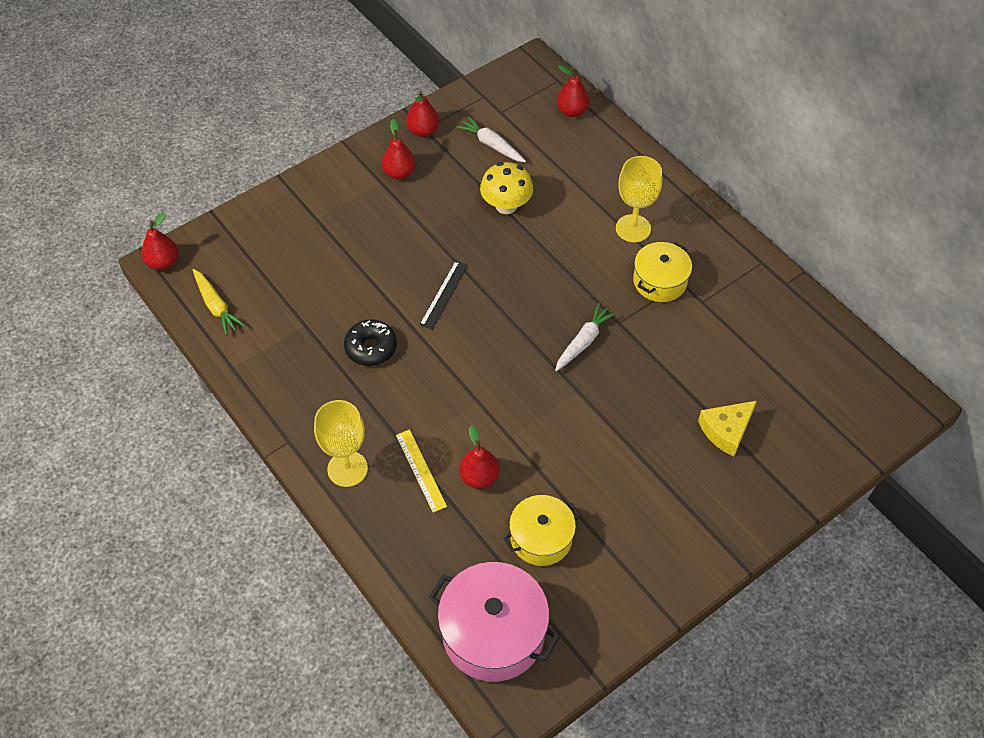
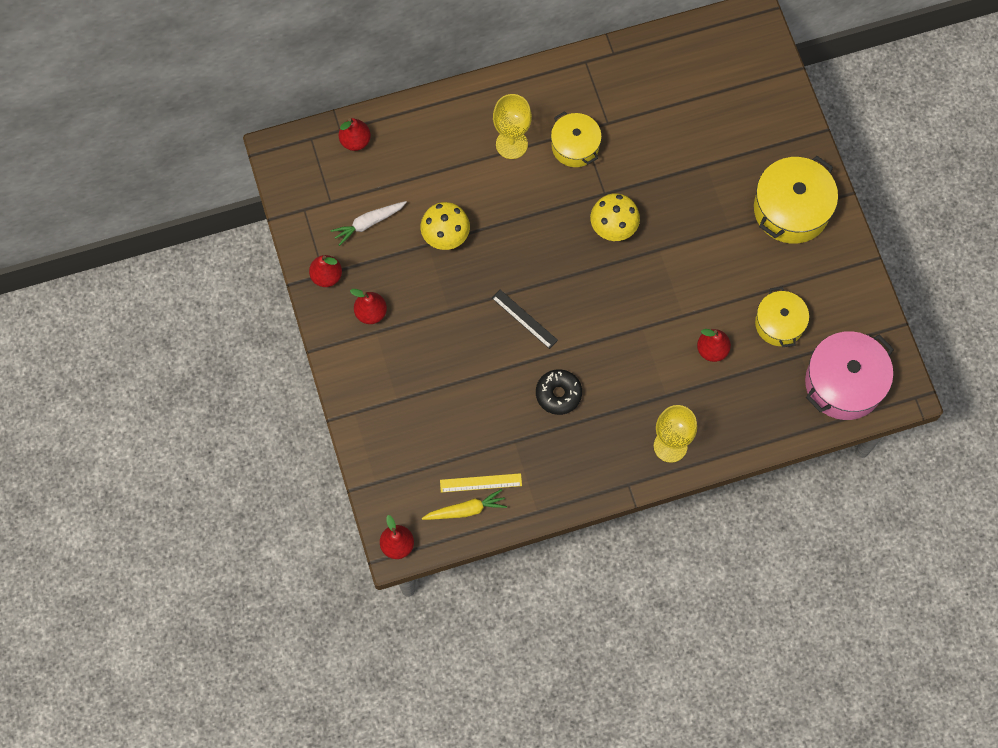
camera: 70 degrees left, 15 degrees up
yellow ruler [396,430,447,513] -> yellow ruler moved to [440,473,522,492]
white carrot [555,303,617,372] -> yellow mushroom [590,193,640,241]
yellow cheese [698,401,757,456] -> none
none -> yellow pot [754,156,838,244]

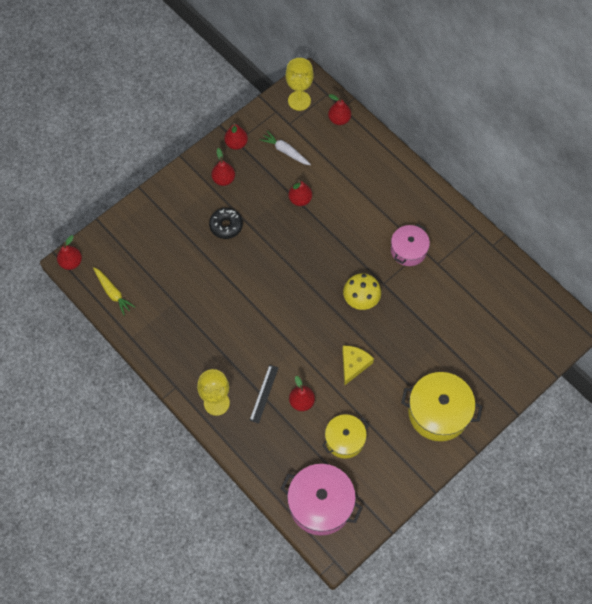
camera: 65 degrees right, 5 degrees down
yellow mushroom [420,202,470,250] -> red pear [288,180,312,206]
yellow ruler [440,473,522,492] -> none
black ruler [492,290,558,349] -> black ruler moved to [249,365,279,423]
yellow goblet [493,94,532,159] -> yellow goblet moved to [286,58,314,111]
black donut [536,369,582,415] -> black donut moved to [209,208,243,239]
yellow pot [551,111,602,167] -> pink pot [391,224,430,266]
none -> yellow cheese [342,346,374,386]

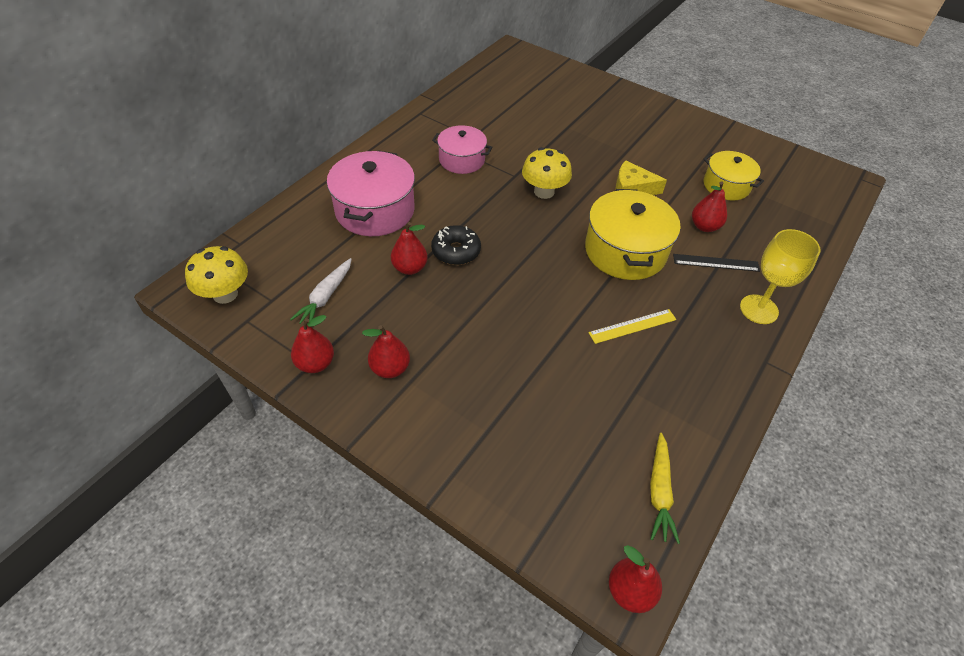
camera: 105 degrees left, 15 degrees down
yellow carrot [93,267,135,315] -> yellow carrot turned 150 degrees clockwise [650,433,680,544]
black donut [209,208,243,239] -> black donut moved to [431,225,481,265]
pink pot [281,464,363,535] -> pink pot moved to [327,150,415,236]
yellow goblet [286,58,314,111] -> yellow mushroom [185,246,248,304]
red pear [328,94,351,125] -> none
yellow pot [401,372,483,441] -> yellow pot moved to [585,189,681,280]
none -> yellow ruler [588,309,677,344]

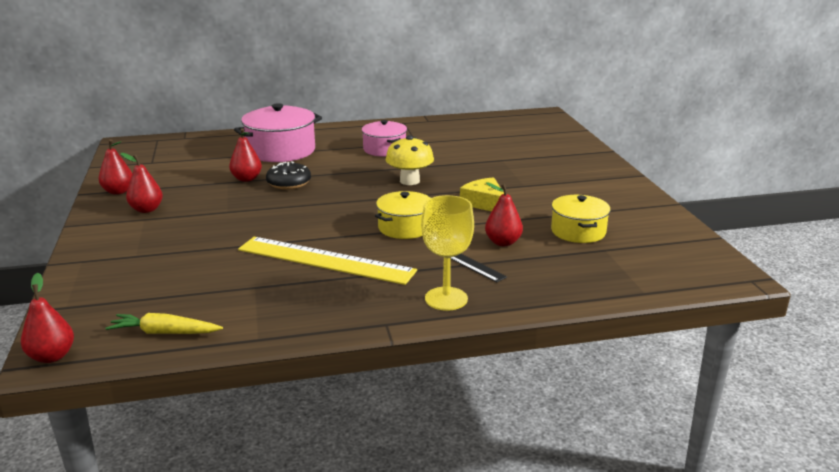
camera: 45 degrees right, 25 degrees down
yellow mushroom [185,246,248,304] -> none
white carrot [290,258,352,324] -> none
yellow pot [585,189,681,280] -> yellow pot [375,191,431,239], size x0.63
yellow ruler [588,309,677,344] -> yellow ruler [238,237,417,285], size x1.99
yellow carrot [650,433,680,544] -> yellow carrot turned 45 degrees clockwise [105,313,223,334]

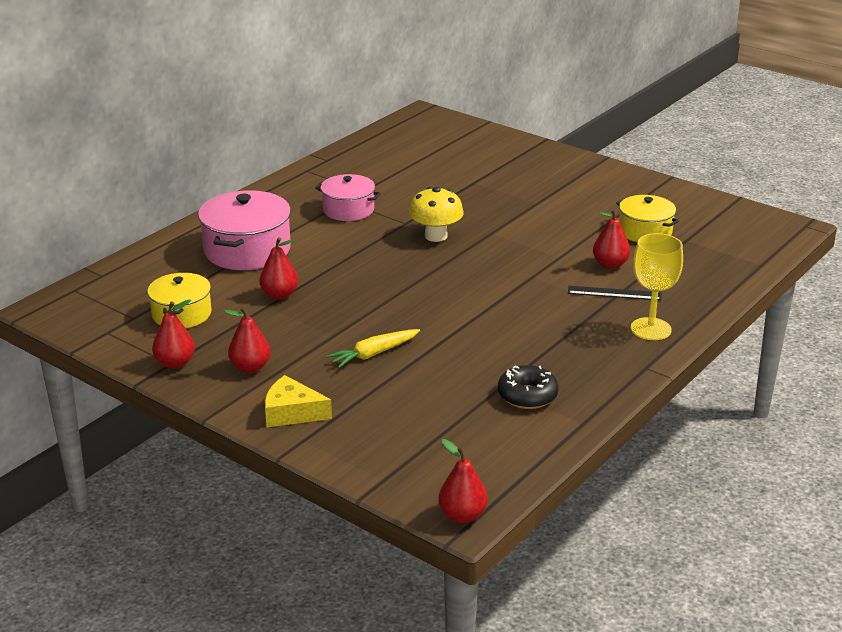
camera: 40 degrees left, 5 degrees up
yellow carrot [105,313,223,334] -> yellow carrot moved to [326,329,420,368]
yellow ruler [238,237,417,285] -> none
black donut [266,162,311,190] -> black donut moved to [498,365,559,409]
yellow pot [375,191,431,239] -> yellow pot moved to [147,273,212,328]
yellow cheese [460,177,504,211] -> yellow cheese moved to [265,375,332,427]

